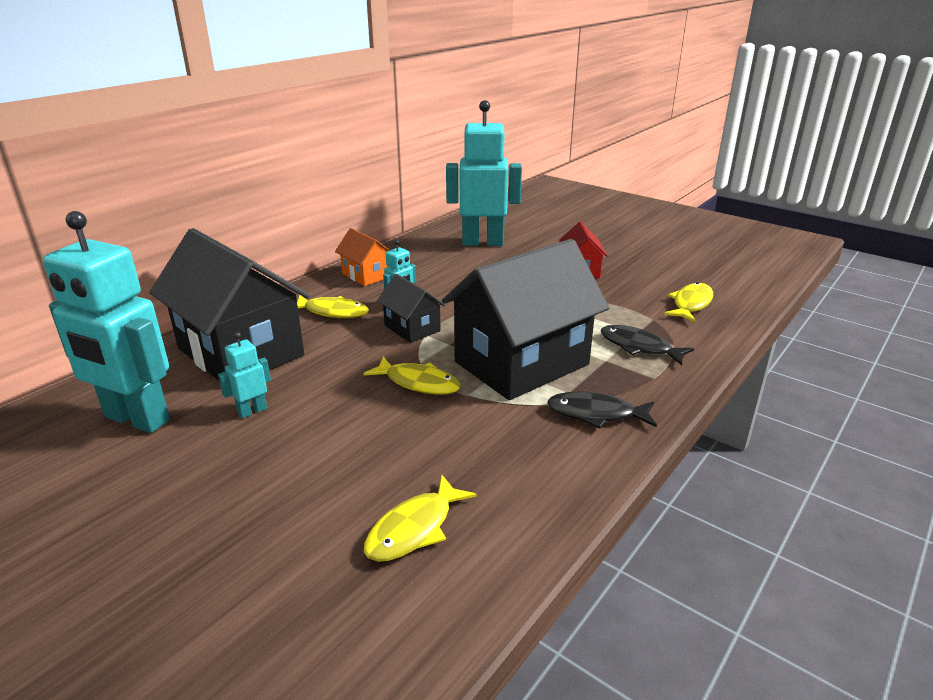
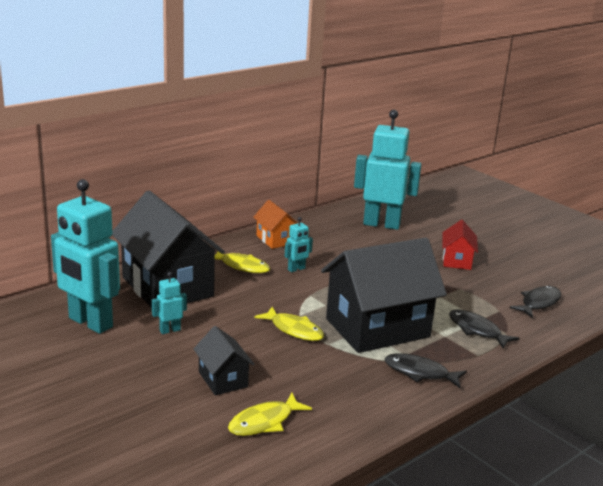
camera: 10 degrees right, 5 degrees down
black house [377,274,446,343] -> black house moved to [194,326,255,395]
yellow fish [664,282,713,322] -> black fish [510,286,561,318]

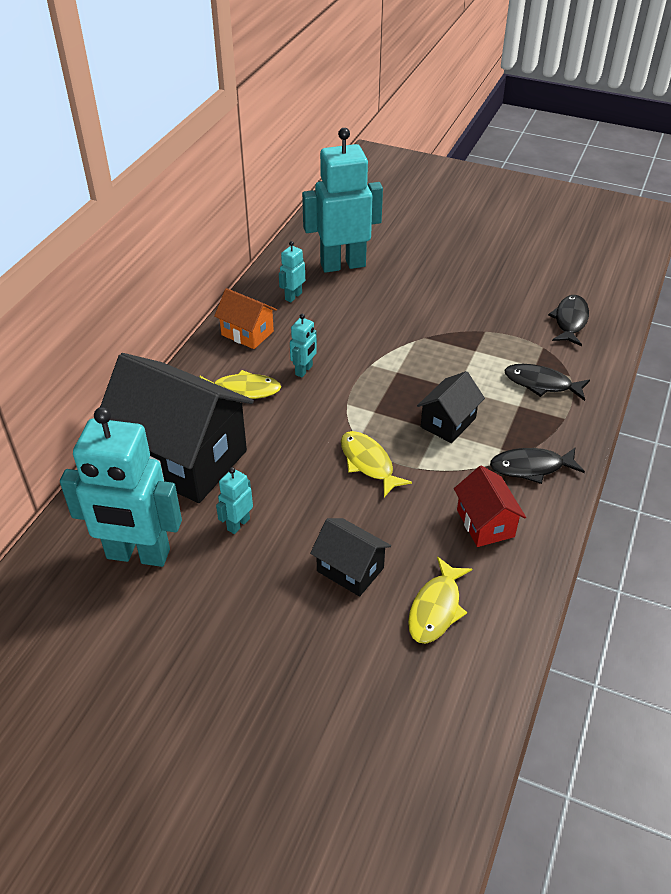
camera: 25 degrees left, 20 degrees up
yellow fish [254,307,324,341] -> yellow fish turned 135 degrees counterclockwise [341,431,412,497]
black house [321,238,447,353] -> black house [417,371,485,443], size x0.47
red house [442,220,478,270] -> red house moved to [454,466,526,547]
none -> turquoise robot [279,241,305,302]

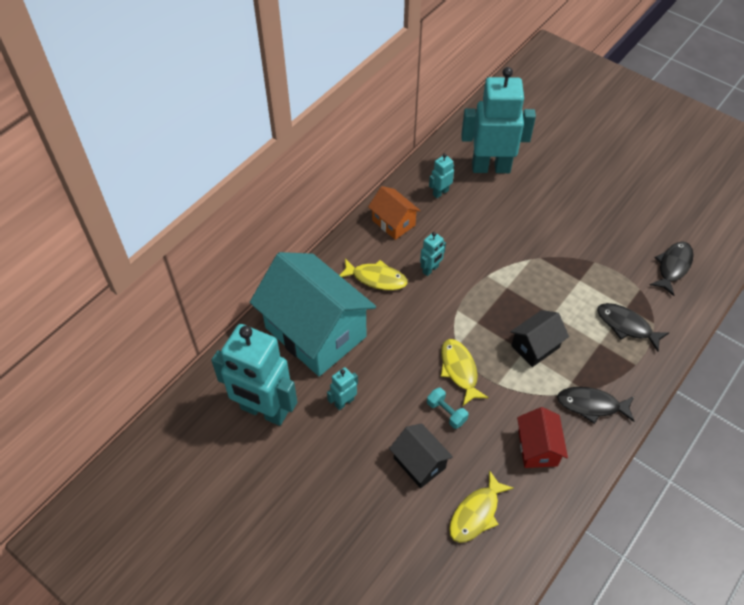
camera: 15 degrees right, 10 degrees up
black house [100,353,254,503] -> turquoise house [250,252,376,376]
none -> turquoise dumbbell [427,388,468,429]

